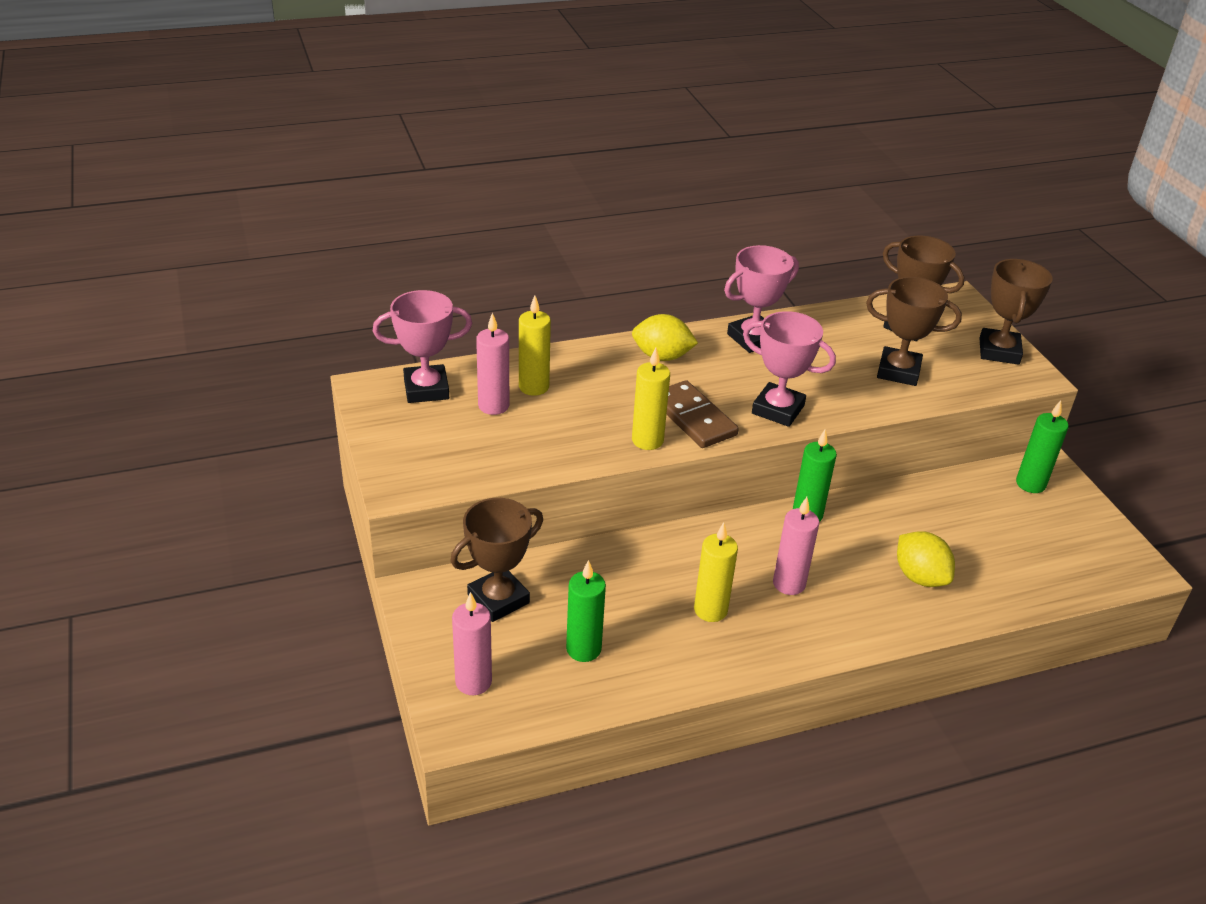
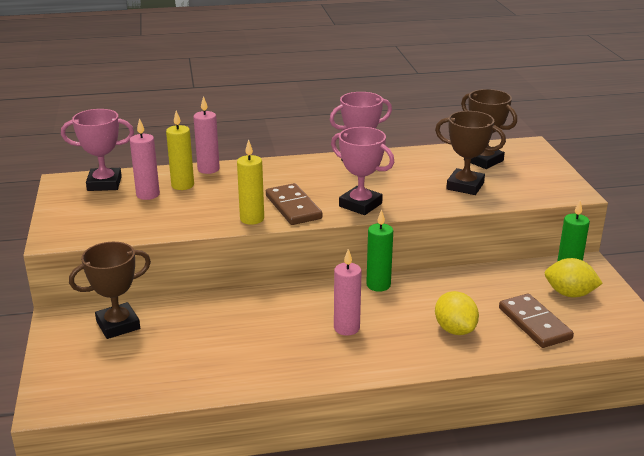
camera: 10 degrees right, 10 degrees down
pink candle [452,592,492,695] -> pink candle moved to [193,96,220,174]
green candle [566,560,606,662] -> none
yellow lemon [632,314,698,361] -> yellow lemon moved to [545,258,603,297]
yellow candle [694,522,738,622] -> none
brown trophy [979,259,1053,365] -> none
none -> brown domino [499,293,574,348]

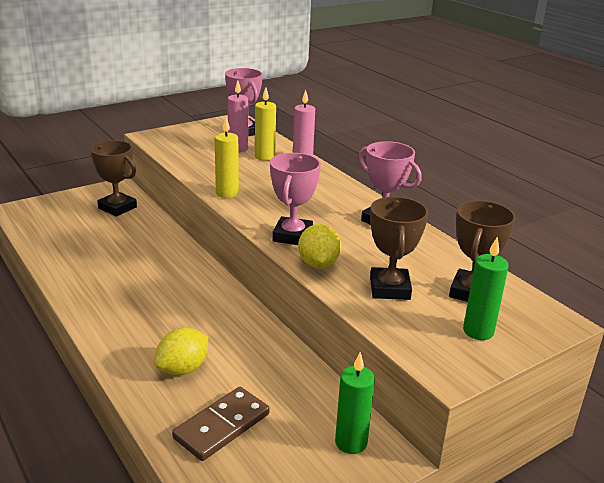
camera: 65 degrees right, 0 degrees up
brown domino [266,183,323,225] -> none
pink candle [334,249,362,336] -> none
green candle [366,209,393,292] -> green candle moved to [463,237,509,340]
yellow lemon [545,258,603,297] -> yellow lemon moved to [298,224,341,269]

